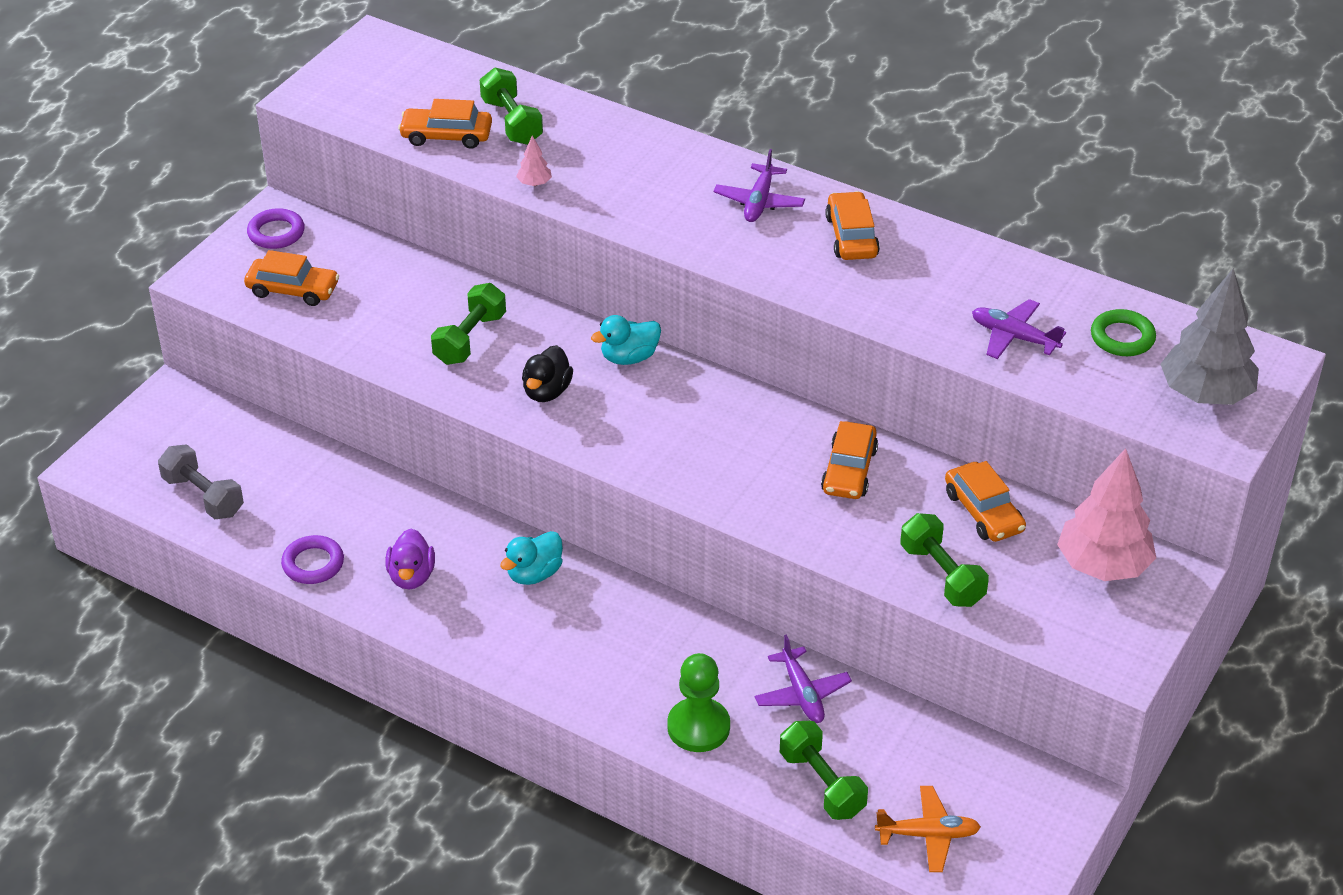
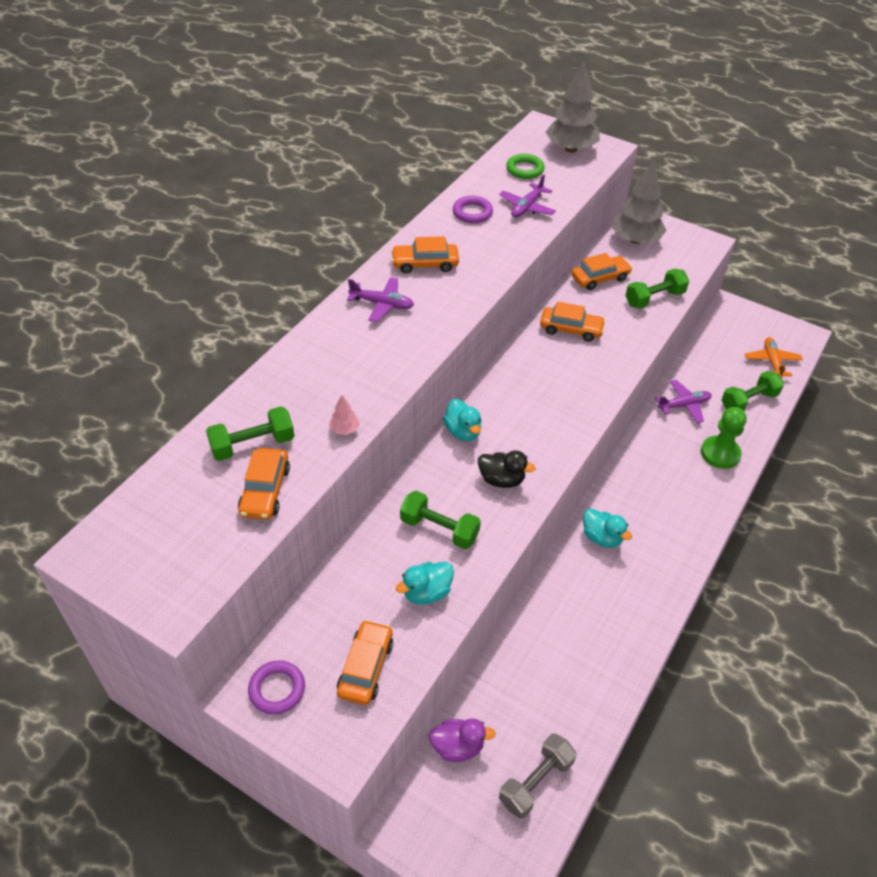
camera: 90 degrees left, 5 degrees up
purple ring [281,535,344,584] -> purple ring moved to [453,196,493,223]
purple duck [386,529,435,589] -> purple duck moved to [429,718,496,762]
pink tree [1057,448,1156,581] -> grey tree [612,161,667,244]
none -> turquoise duck [396,562,454,604]

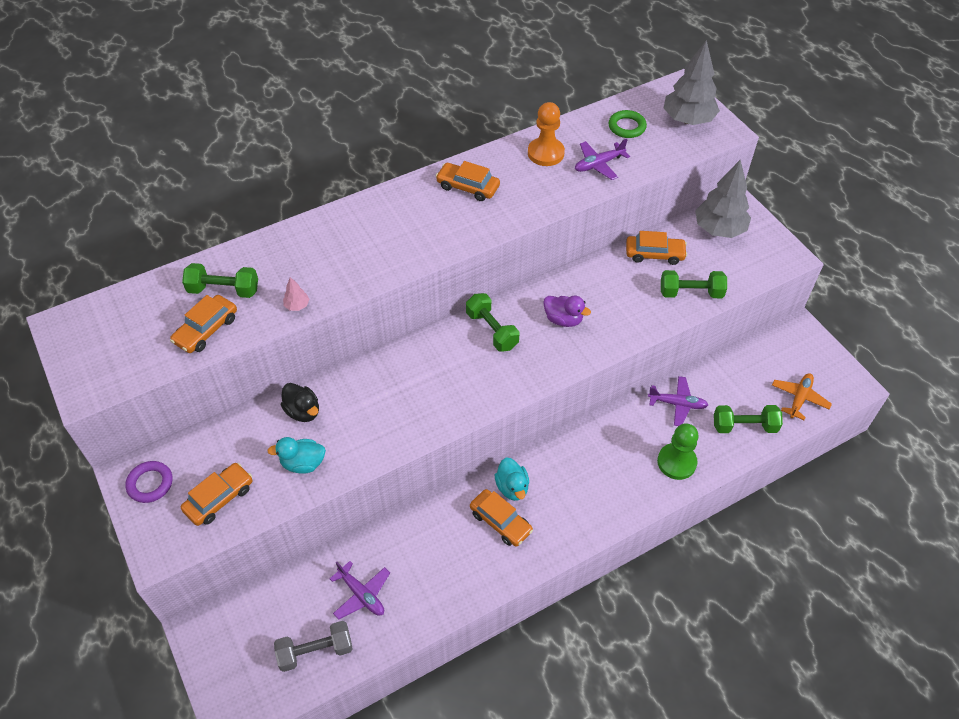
camera: 30 degrees right, 5 degrees up
purple plane [347,277,414,322] -> purple plane moved to [330,561,390,620]
green dumbbell [400,491,481,549] -> green dumbbell moved to [466,293,519,352]
purple duck [429,718,496,762] -> purple duck moved to [543,296,591,327]
turquoise duck [443,399,482,441] -> none
purple ring [453,196,493,223] -> orange pawn [528,102,565,166]
black duck [478,450,535,488] -> black duck moved to [281,383,319,422]
orange car [540,302,606,342] -> orange car moved to [470,489,533,547]

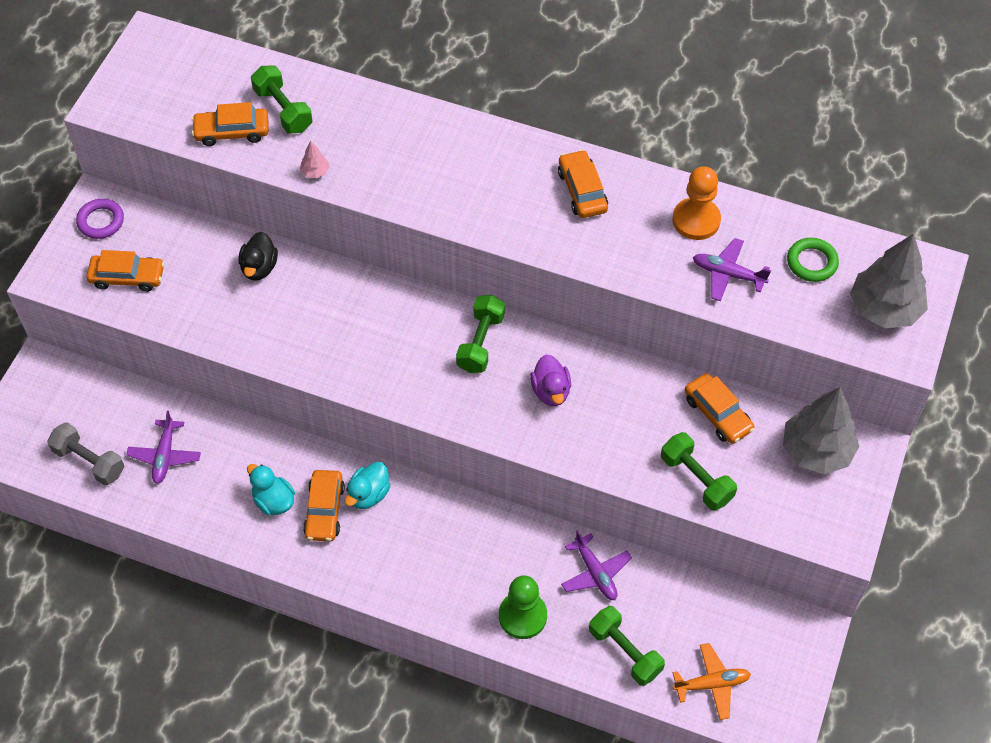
camera: 50 degrees right, 5 degrees up
turquoise duck [267,437,326,474] -> turquoise duck moved to [247,464,295,515]

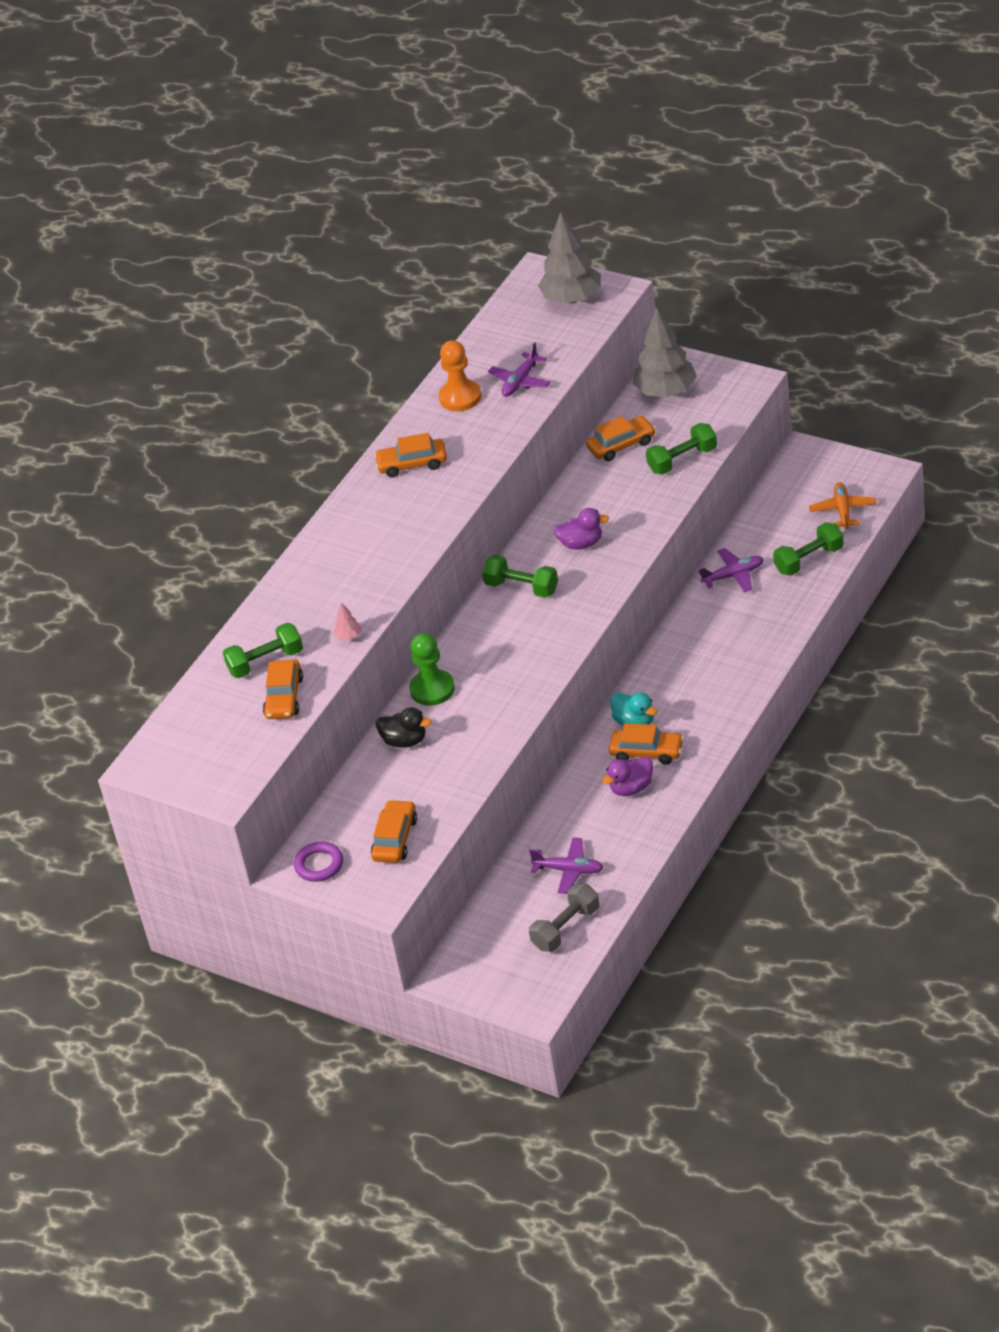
camera: 75 degrees left, 15 degrees down
turquoise duck [247,464,295,515] -> purple duck [602,756,653,796]
green pawn [499,575,547,639] -> green pawn moved to [409,633,455,706]
green ring [787,238,839,282] -> none

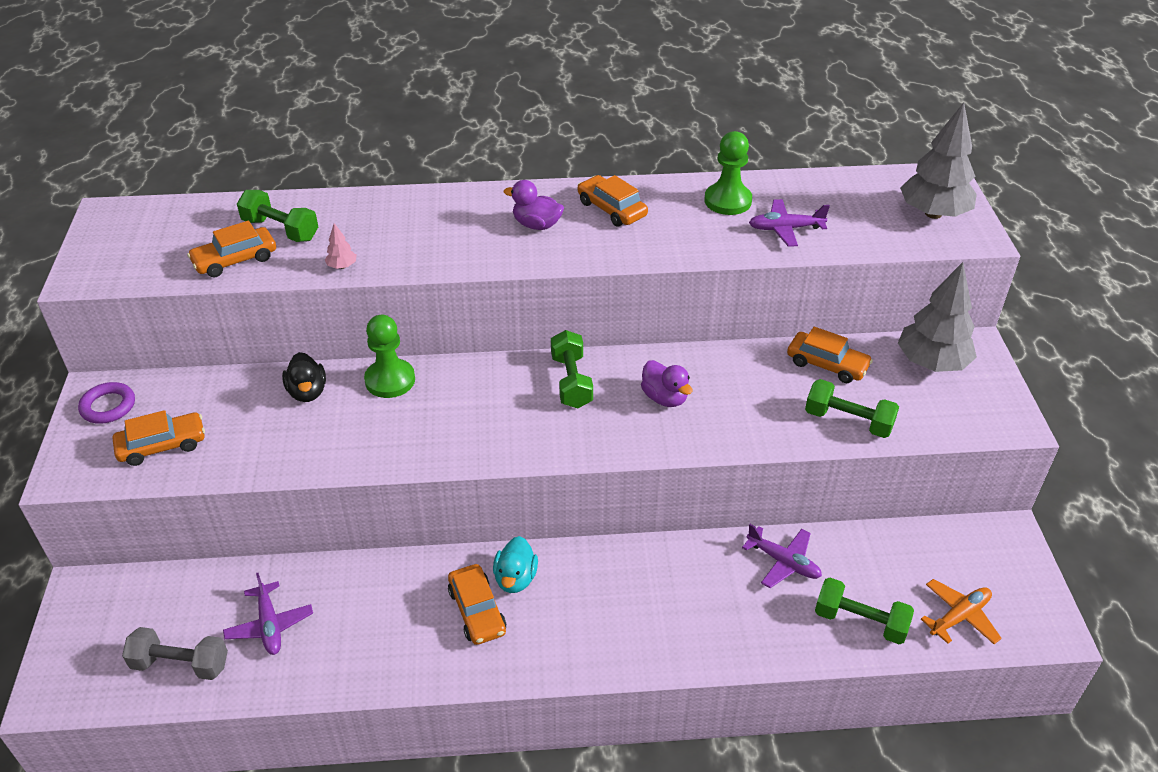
camera: 50 degrees right, 0 degrees up
orange pawn [439,340,481,411] -> green pawn [704,131,752,215]
purple duck [602,756,653,796] -> purple duck moved to [504,180,564,230]

